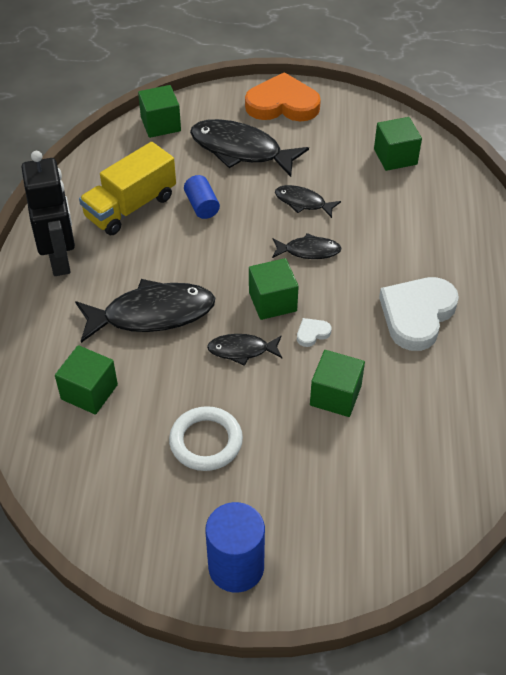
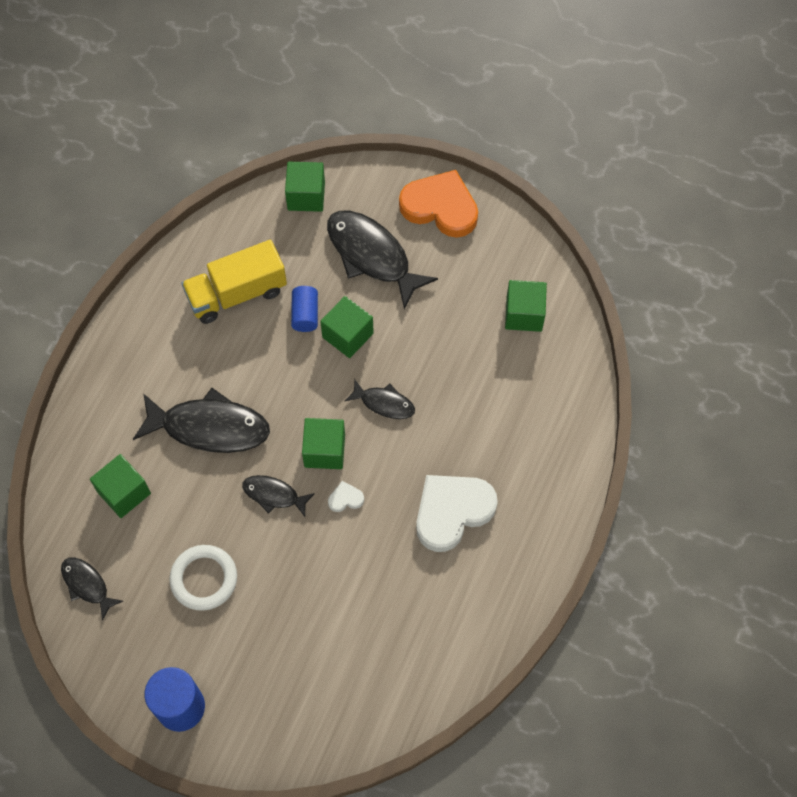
camera: 20 degrees right, 15 degrees up
black robot [21,151,75,276] -> none
black fish [275,185,341,218] -> black fish moved to [61,558,123,621]
green cube [310,350,365,417] -> green cube moved to [320,296,374,358]

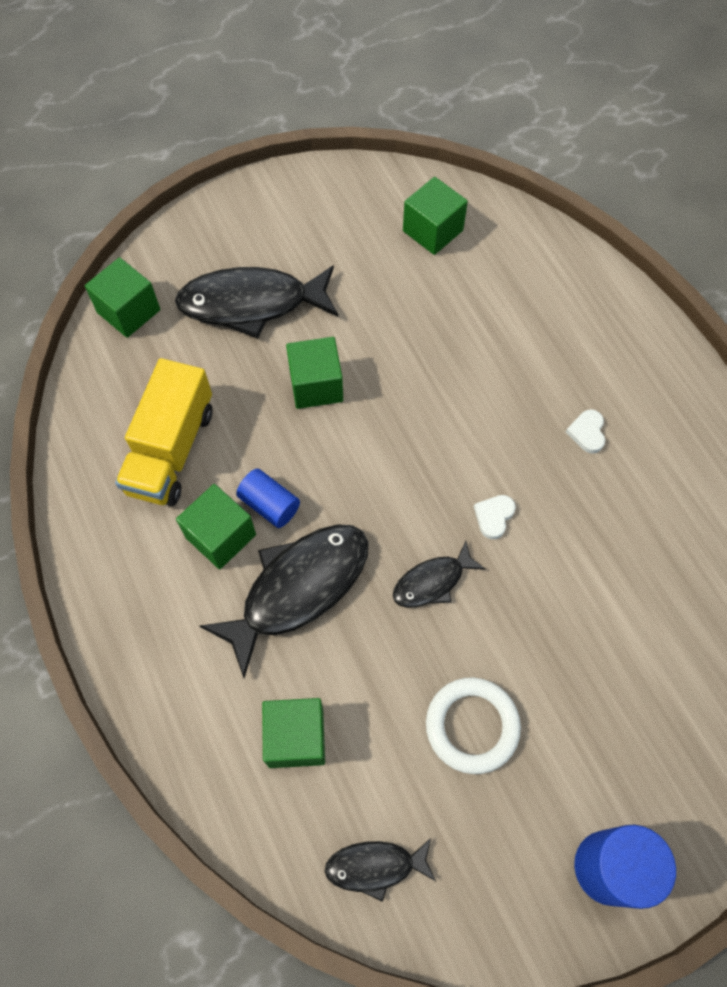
camera: 50 degrees left, 0 degrees up
blue cylinder [291,286,318,332] -> blue cylinder moved to [236,469,300,528]
green cube [302,418,345,469] -> green cube moved to [176,484,256,569]
black fish [345,379,415,419] -> none
orange heart [399,170,478,238] -> none
white heart [416,475,498,552] -> white heart [566,409,605,454], size x0.41

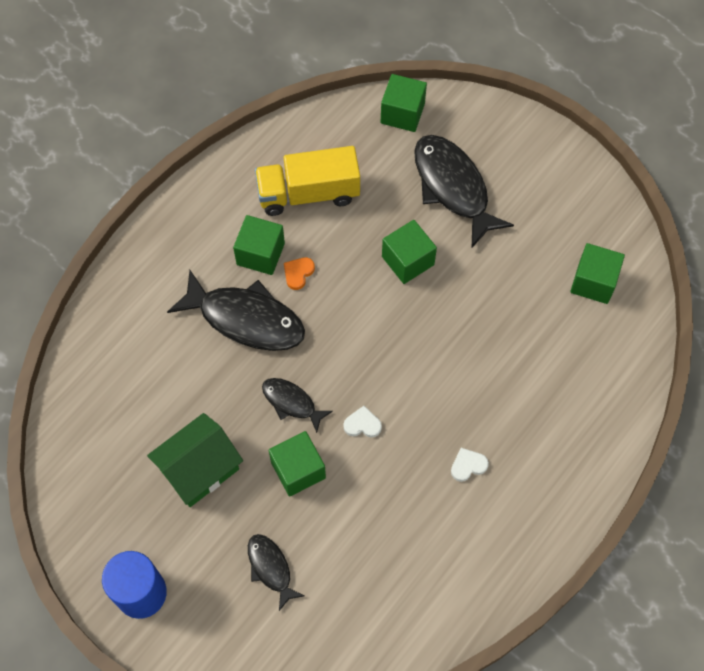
camera: 65 degrees right, 0 degrees up
blue cylinder [236,469,300,528] -> orange heart [284,257,315,290]
green cube [262,698,325,768] -> green cube moved to [269,431,326,497]
black fish [325,838,436,902] -> black fish moved to [248,534,304,611]
white ring [426,677,521,774] -> green house [147,413,243,507]

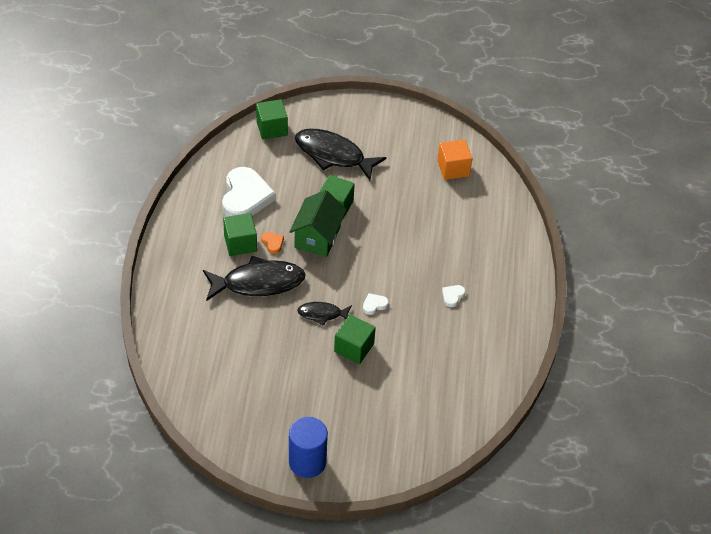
camera: 35 degrees left, 15 degrees down
green house [147,413,243,507] -> green house moved to [289,190,346,257]
black fish [248,534,304,611] -> none
yellow truck [255,146,360,216] -> white heart [222,167,276,217]
orange heart [284,257,315,290] -> orange heart turned 150 degrees clockwise [261,232,284,254]
green cube [570,243,625,304] -> orange cube [437,139,472,180]

